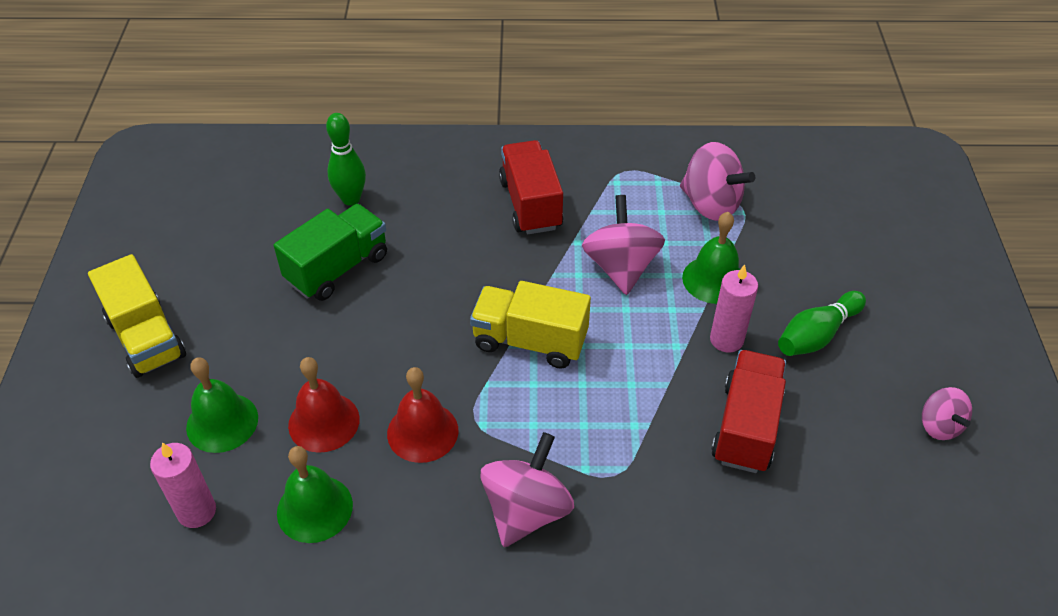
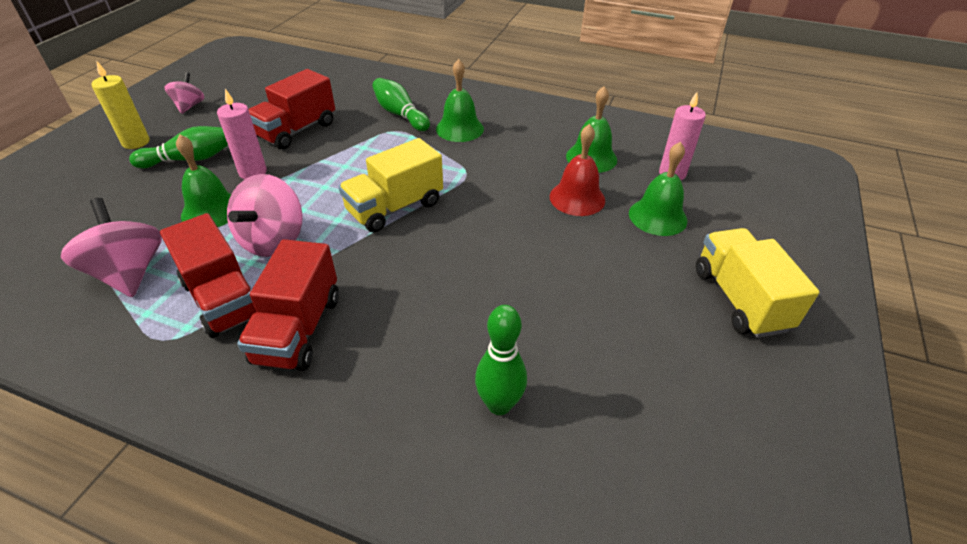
camera: 160 degrees left, 5 degrees down
green truck [274,204,387,301] -> none
red bell [387,367,458,463] -> none
yellow truck [470,281,591,369] -> yellow truck turned 105 degrees clockwise [339,138,443,232]
pink spinning top [480,432,574,547] -> green bell [436,59,484,142]
none -> yellow candle [91,61,150,149]
none -> red truck [160,213,256,338]
none -> green bowling pin [372,78,430,131]

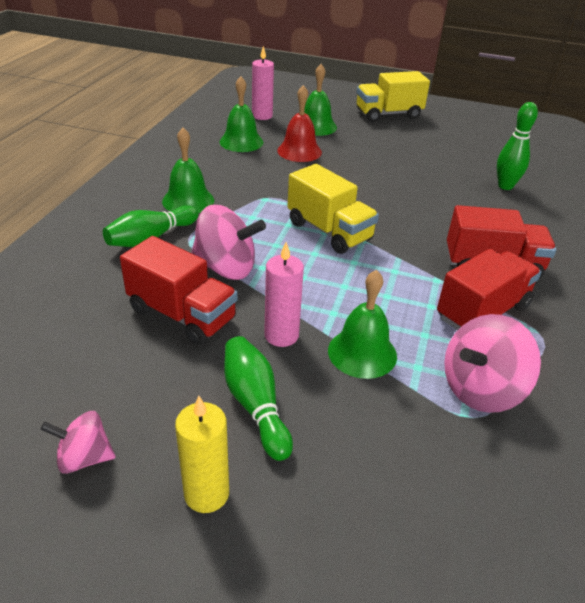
camera: 95 degrees left, 5 degrees down
pink spinning top [227,174,303,257] -> pink spinning top moved to [191,205,266,280]

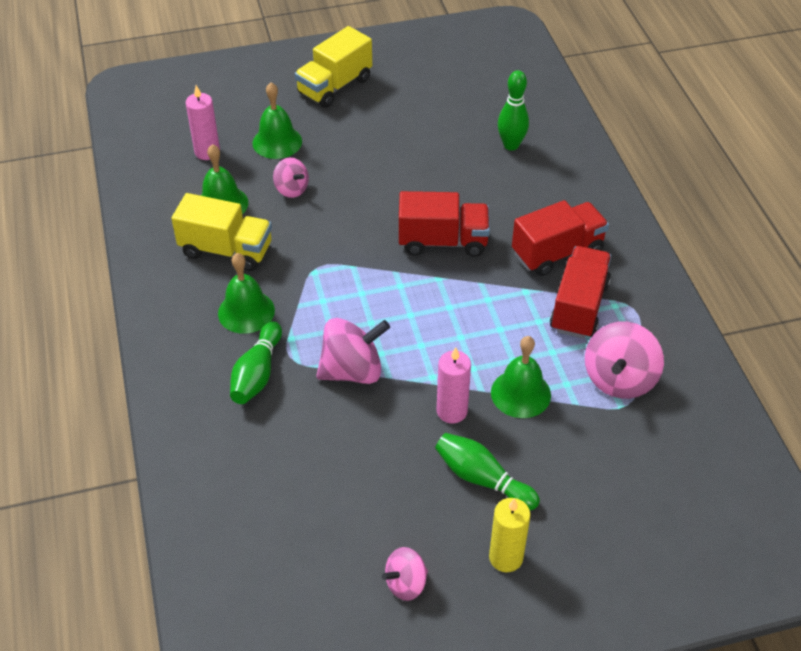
camera: 30 degrees left, 10 degrees up
red truck [120,236,238,345] -> red truck moved to [399,191,490,257]
red bell [277,85,322,162] -> pink spinning top [273,158,309,198]
yellow truck [287,164,379,254] -> yellow truck moved to [171,193,272,271]

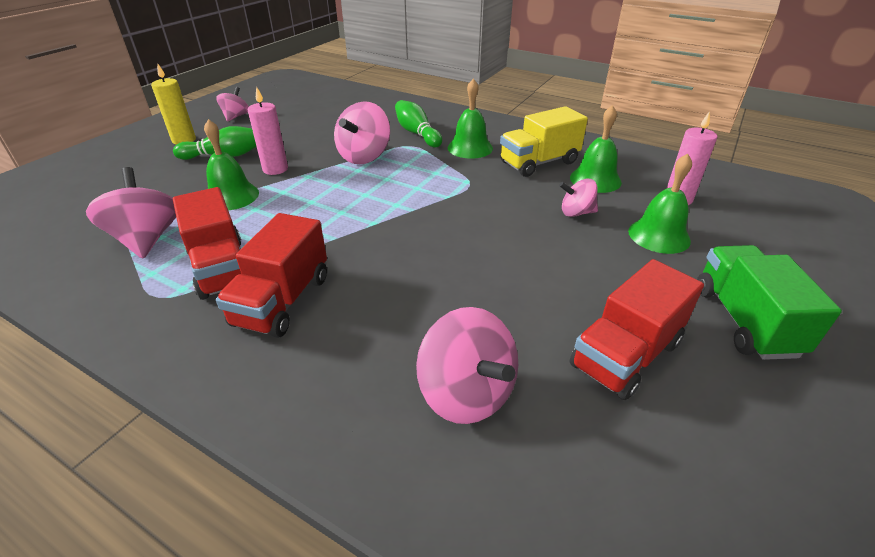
camera: 135 degrees right, 10 degrees down
yellow truck [295,26,372,108] -> green truck [697,245,842,360]
red truck [399,191,490,257] -> red truck moved to [570,259,704,400]
green bowling pin [498,70,529,150] -> pink spinning top [416,307,518,424]

